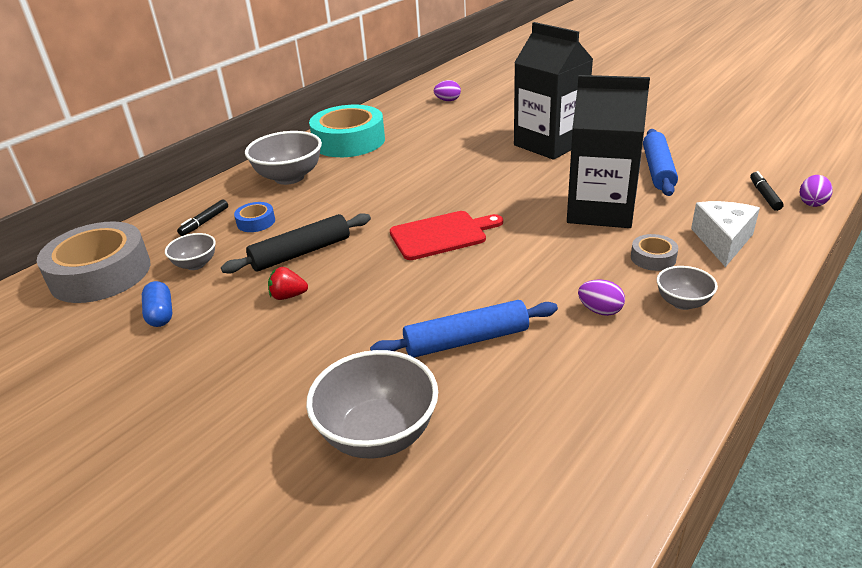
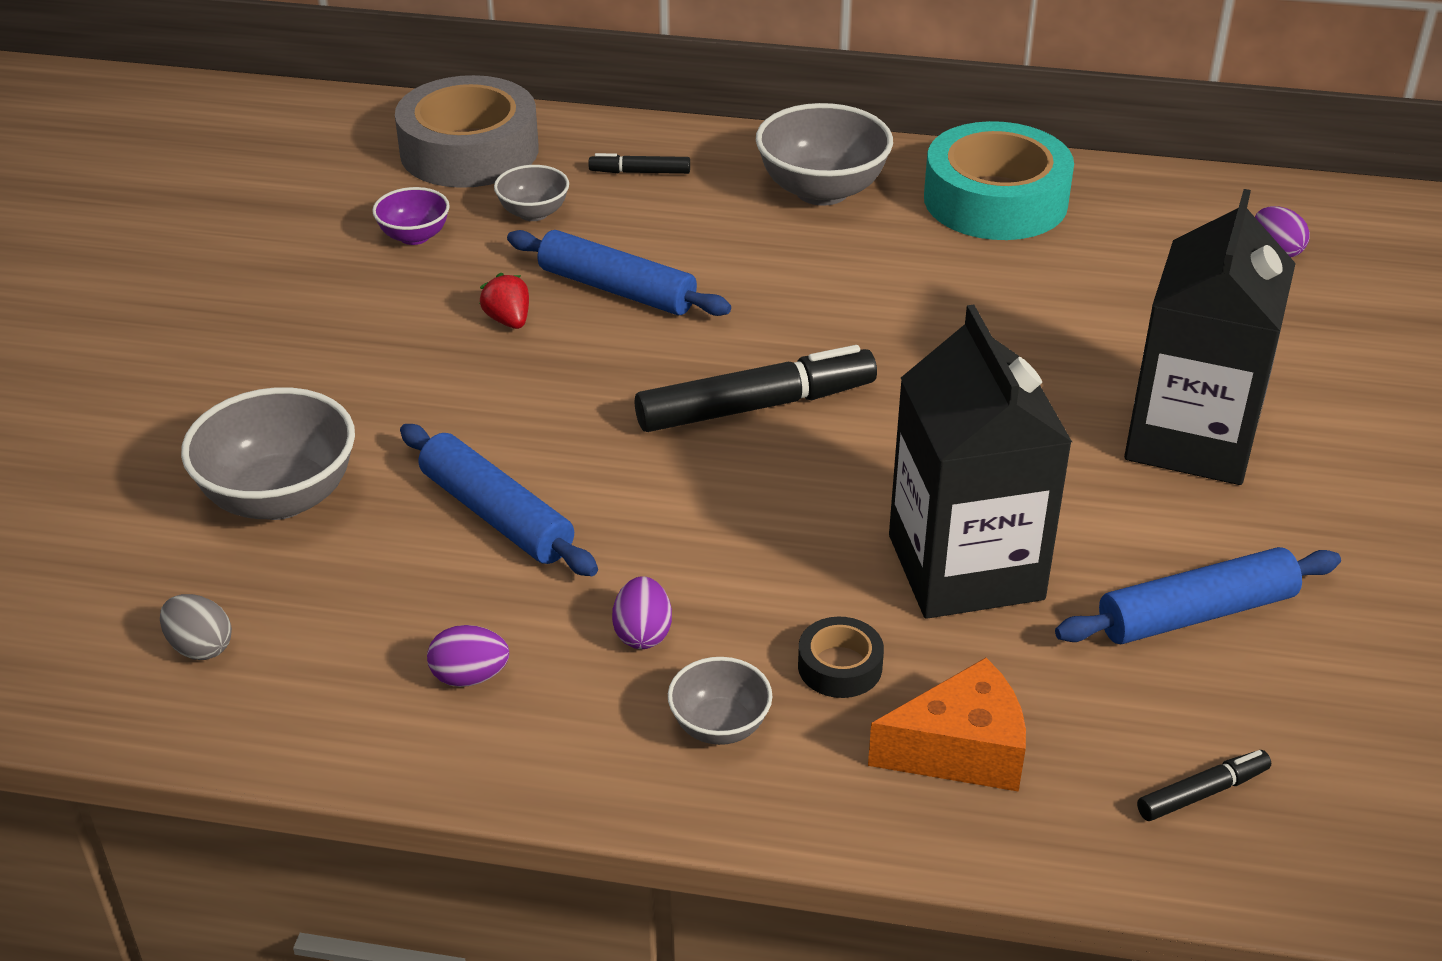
camera: 60 degrees right, 5 degrees up
blue capsule [142,281,172,327] -> purple bowl [372,187,450,245]
black rolling pin [221,213,371,274] -> blue rolling pin [507,230,731,316]
blue tape [234,202,275,232] -> none
red cutting board [390,211,503,260] -> black marker [635,345,877,432]
grey tape [631,234,678,271] -> black tape [798,617,884,698]
white cheese [691,201,760,267] -> orange cheese [868,658,1026,792]
purple egg [800,175,833,207] -> purple egg moved to [427,625,509,687]
none -> grey egg [160,594,232,660]

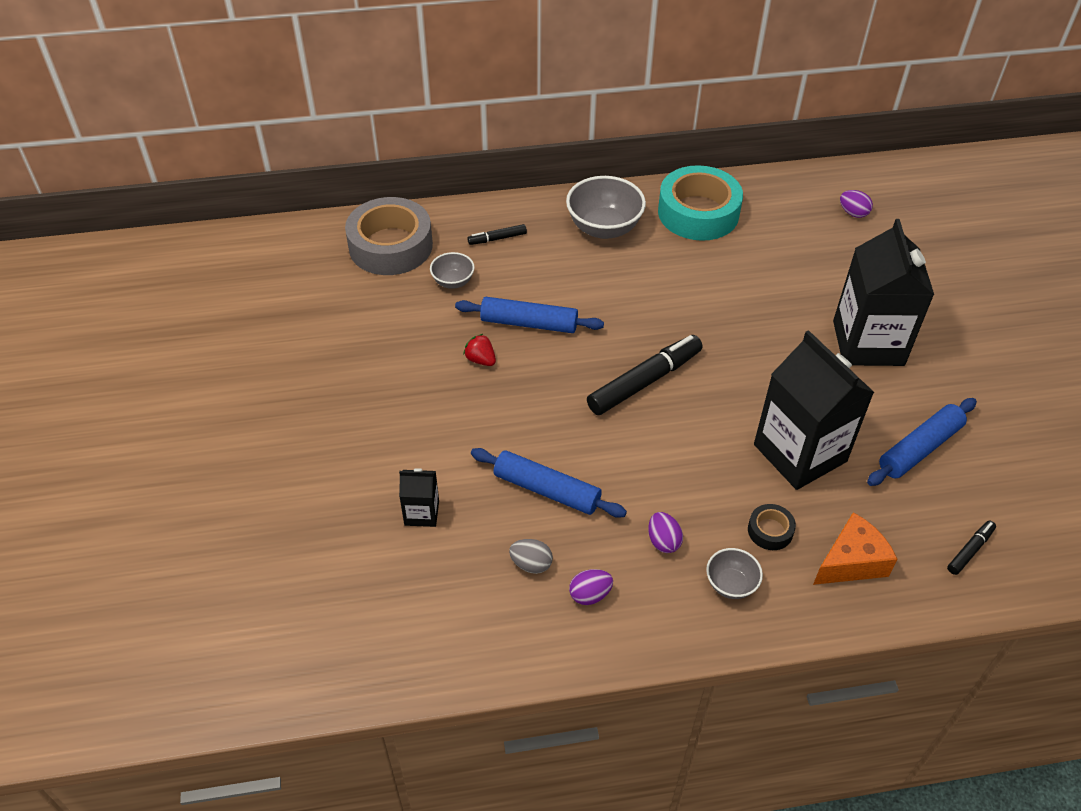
camera: 20 degrees left, 10 degrees up
grey egg [160,594,232,660] -> grey egg moved to [509,539,553,574]
grey bowl [181,387,355,520] -> black carton [399,468,439,527]
purple bowl [372,187,450,245] -> none

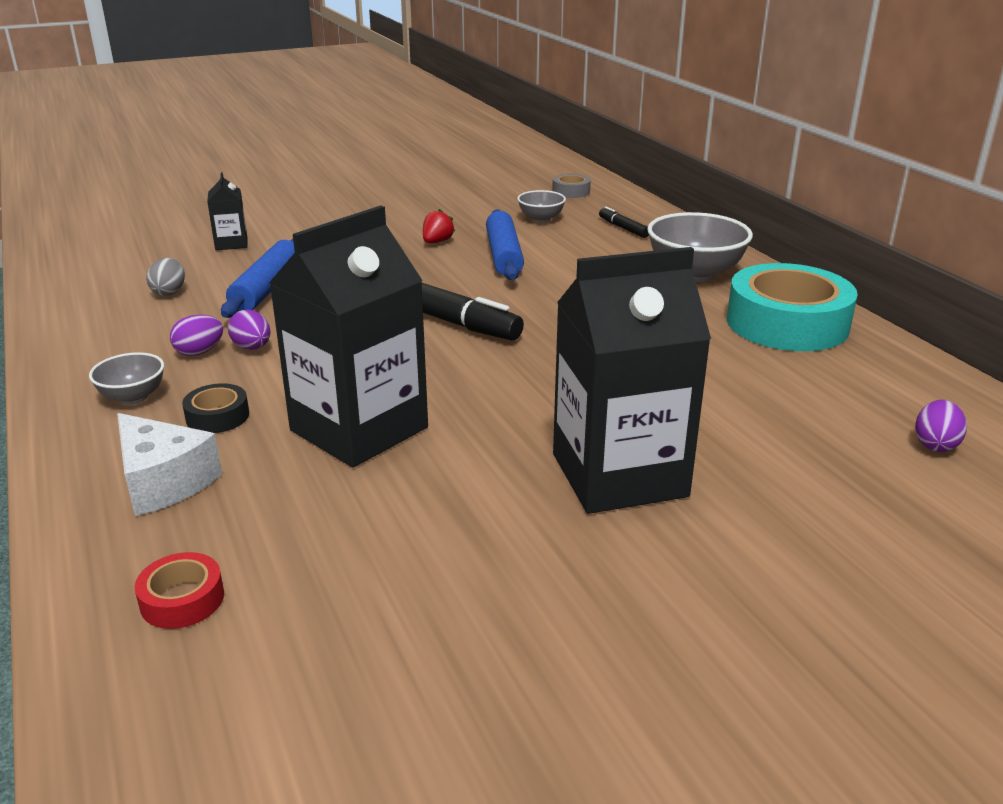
camera: 75 degrees right, 20 degrees down
grey tape [345,197,433,275] -> grey tape [552,174,591,198], size x0.43
purple egg [569,569,613,605] -> purple egg moved to [228,310,270,350]
orange cheese [813,512,898,585] -> white cheese [117,413,222,516]
blue rolling pin [867,398,977,486] -> none
black marker [947,521,996,575] -> red tape [135,552,224,629]

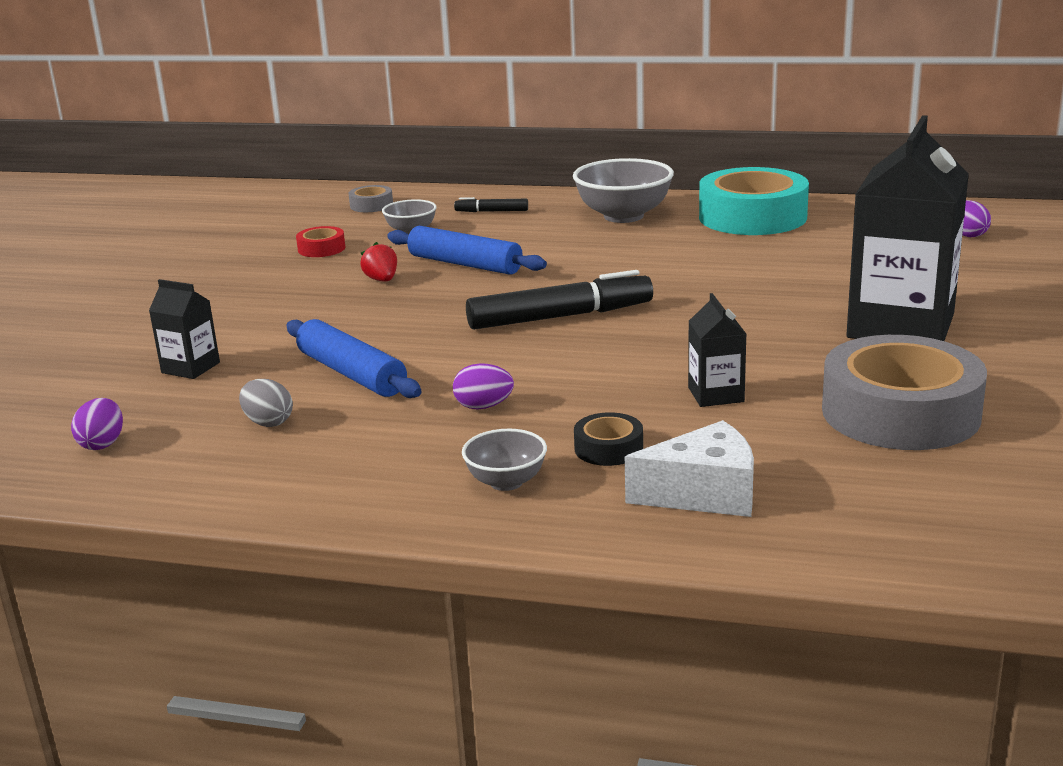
camera: 50 degrees left, 5 degrees down
red tape [135,552,224,629] -> red tape moved to [296,226,345,257]
purple egg [170,315,223,356] -> purple egg moved to [71,398,123,450]
black carton [269,205,428,467] -> black carton [688,293,746,407], size x0.45
none -> grey tape [822,335,987,450]

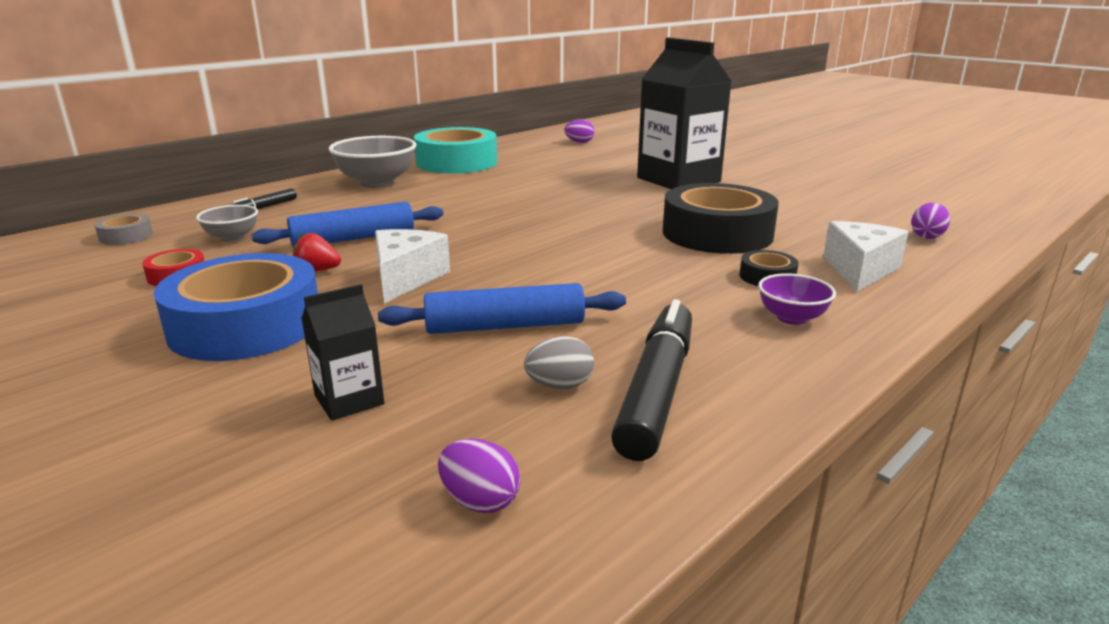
camera: 60 degrees left, 0 degrees up
purple egg [453,363,514,409] -> purple egg moved to [911,203,950,239]
grey bowl [462,429,547,491] -> purple bowl [758,273,836,325]
black marker [466,270,653,330] -> black marker moved to [611,299,692,461]
black carton [688,293,746,407] -> black tape [663,183,779,254]
grey tape [822,335,987,450] -> none
none -> blue tape [154,253,318,361]
none -> white cheese [375,229,450,304]

